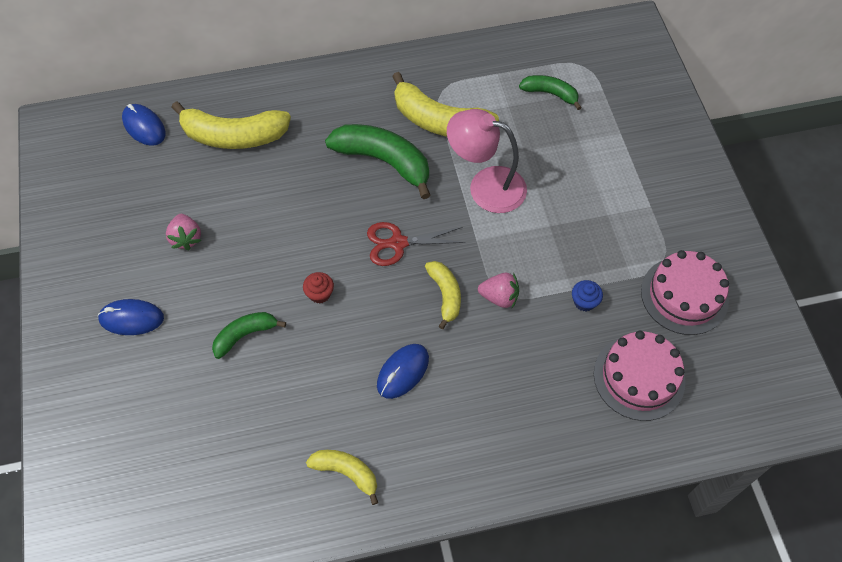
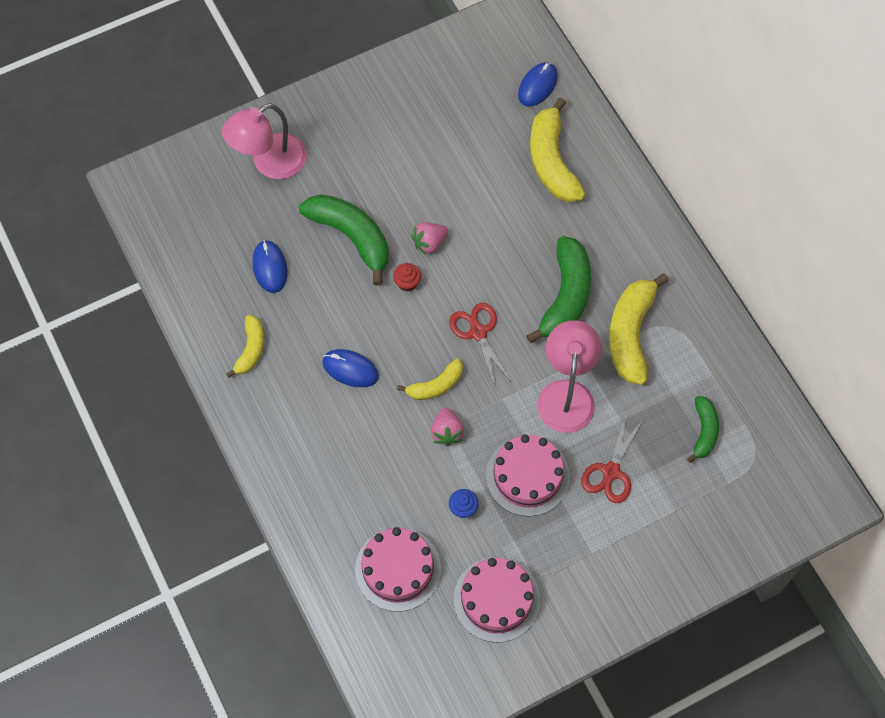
camera: 75 degrees right, 5 degrees up
blue mouse [98,299,164,335] -> blue mouse moved to [252,240,288,293]
pink strawberry [166,214,201,250] -> pink strawberry moved to [412,222,448,255]
green banana [212,312,286,359] -> green banana [299,194,389,285], size x1.78
none -> pink lamp [222,103,307,179]
none -> pink cake [486,434,570,517]
none -> red scissors [581,415,644,503]

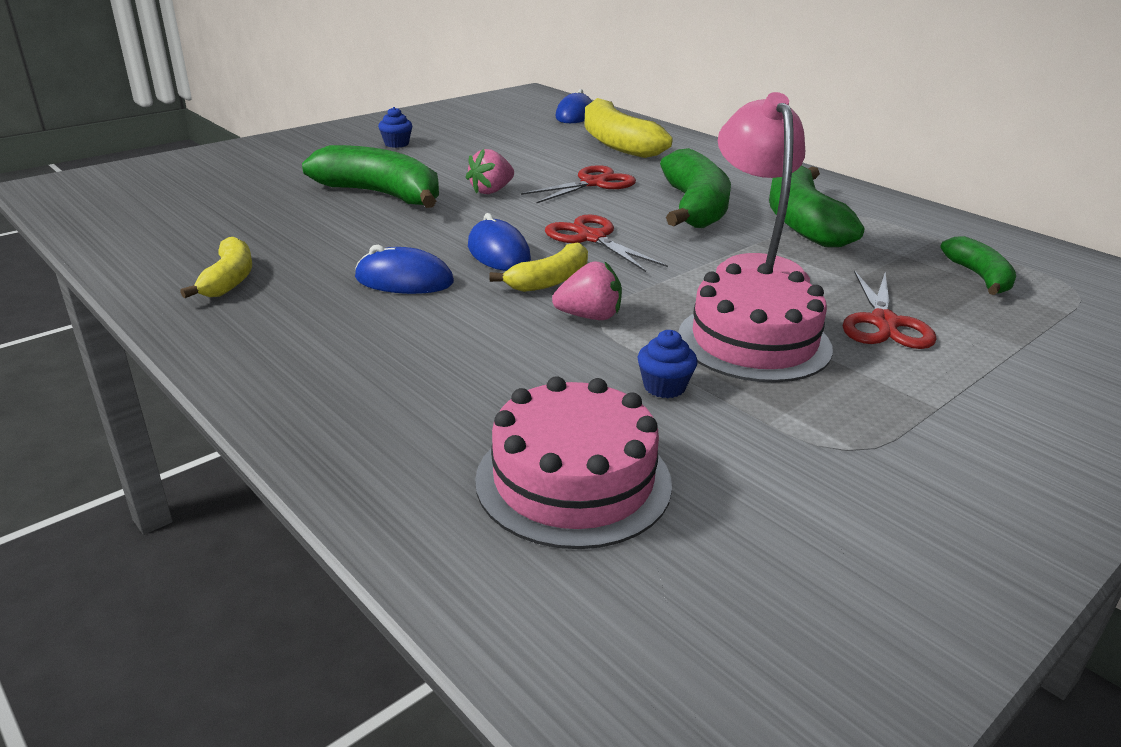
camera: 15 degrees left, 35 degrees down
pink lamp [222,103,307,179] -> none
blue mouse [252,240,288,293] -> blue mouse moved to [468,213,531,271]
red cupcake [393,263,421,292] -> none
pink strawberry [430,408,464,446] -> pink strawberry turned 75 degrees counterclockwise [552,261,622,320]
pink cake [454,557,540,643] -> none
yellow banana [609,274,669,385] -> green banana [769,166,864,247]
none -> blue cupcake [378,107,412,148]
none -> red scissors [521,165,636,204]

